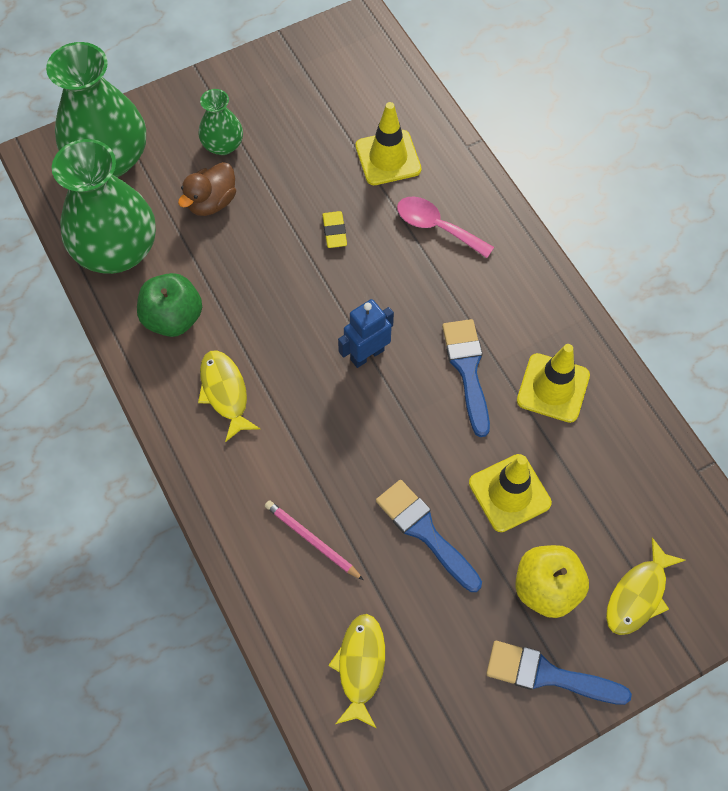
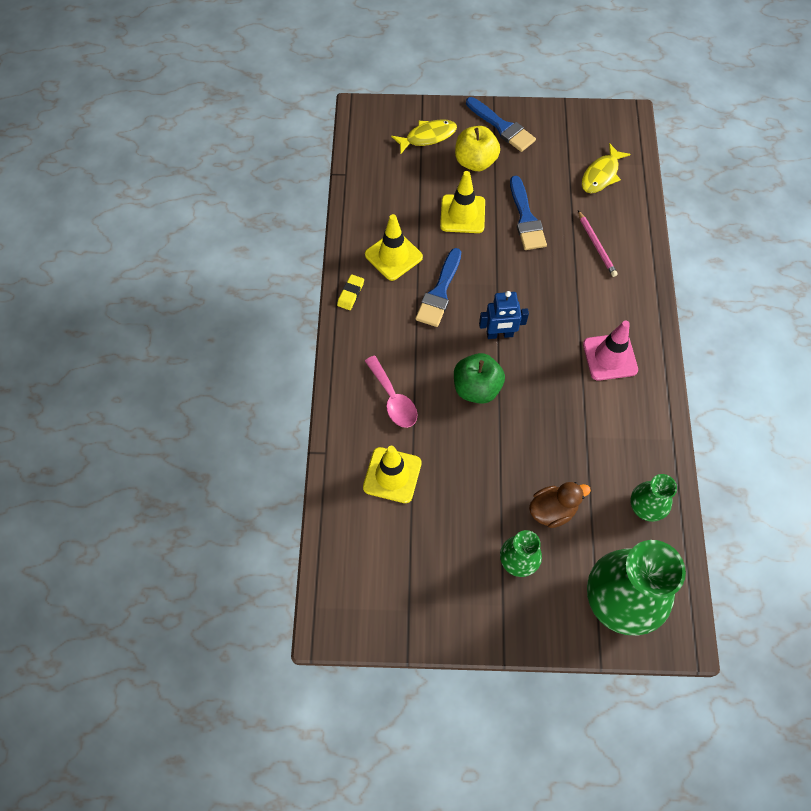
camera: 150 degrees left, 0 degrees up
green vase [52,139,156,274] -> green vase [630,474,677,522], size x0.51
green apple [137,273,202,337] -> green apple moved to [454,353,505,404]
yellow fish [198,350,260,442] -> pink traffic cone [583,321,638,381]
yellow eraser [322,211,347,248] -> yellow eraser moved to [337,274,364,310]

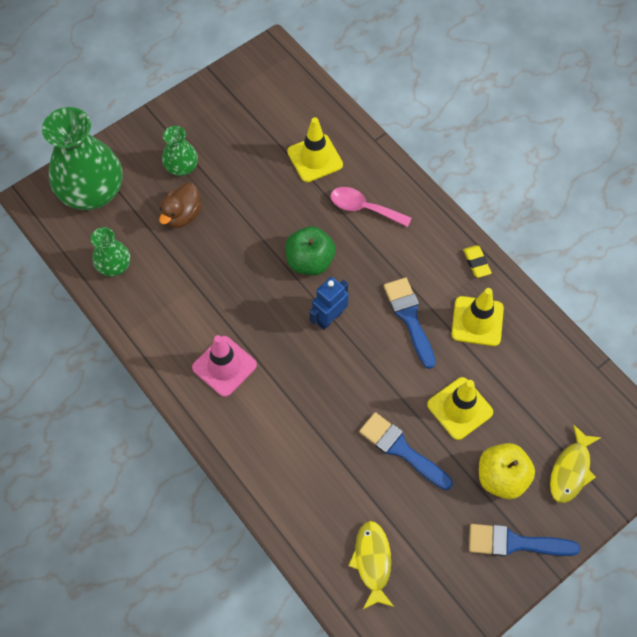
camera: 140 degrees right, 0 degrees up
pink pencil [578,210,618,277] -> none

